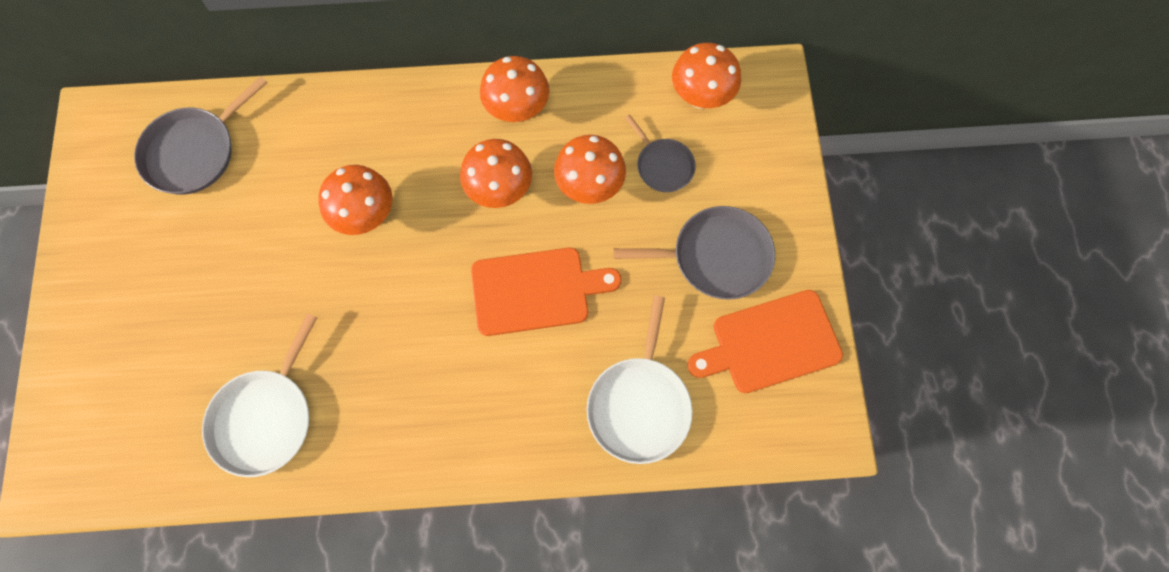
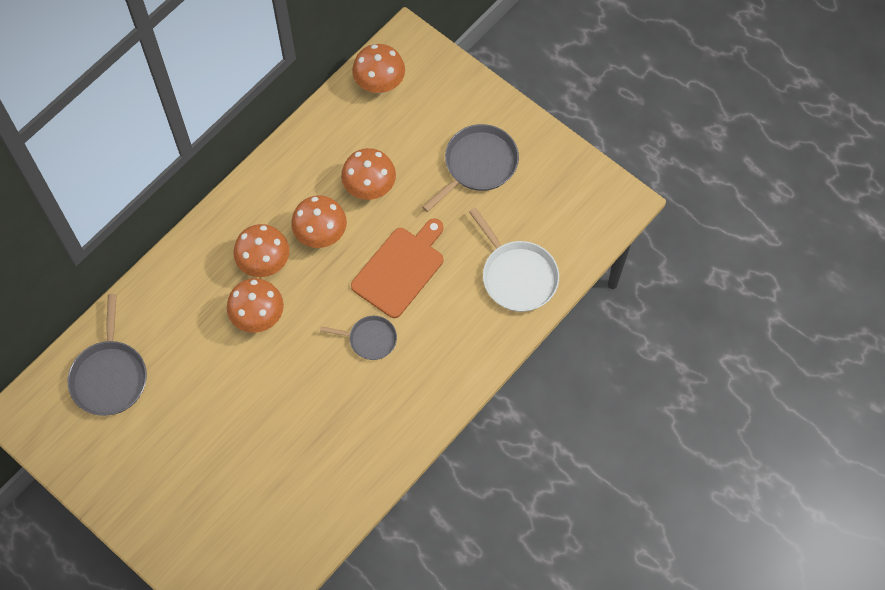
camera: 45 degrees left, 5 degrees down
white pan [202,313,317,477] -> none
orange mushroom [480,56,549,122] -> orange mushroom moved to [233,224,290,277]
grey pan [625,114,696,192] -> grey pan moved to [320,316,397,360]
orange cutting board [687,290,843,393] -> none

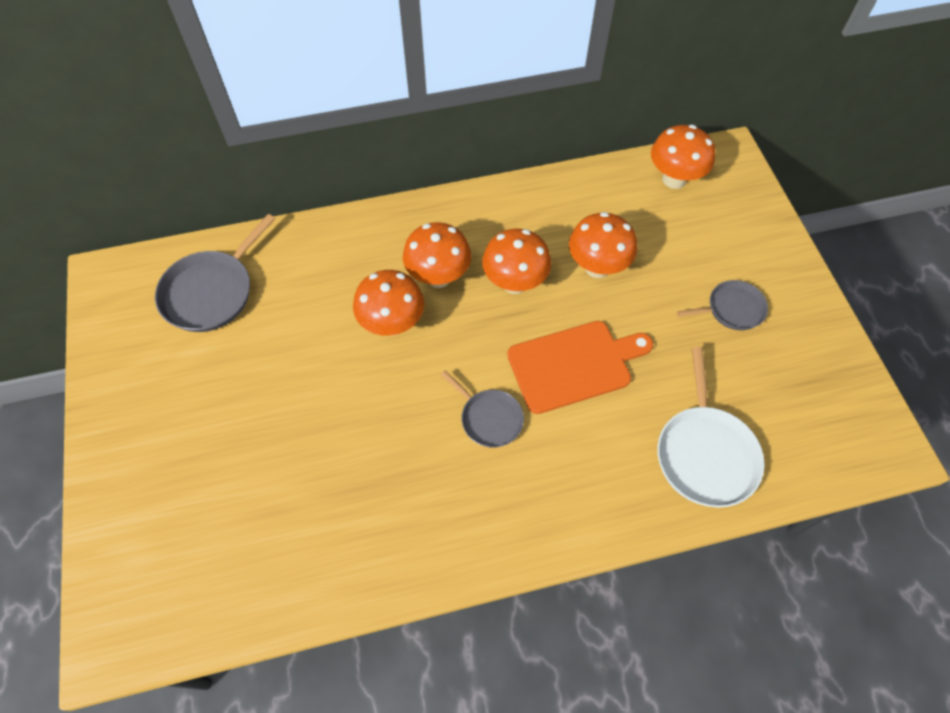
camera: 35 degrees right, 5 degrees down
grey pan [422,124,519,212] -> grey pan [677,280,768,330], size x0.61

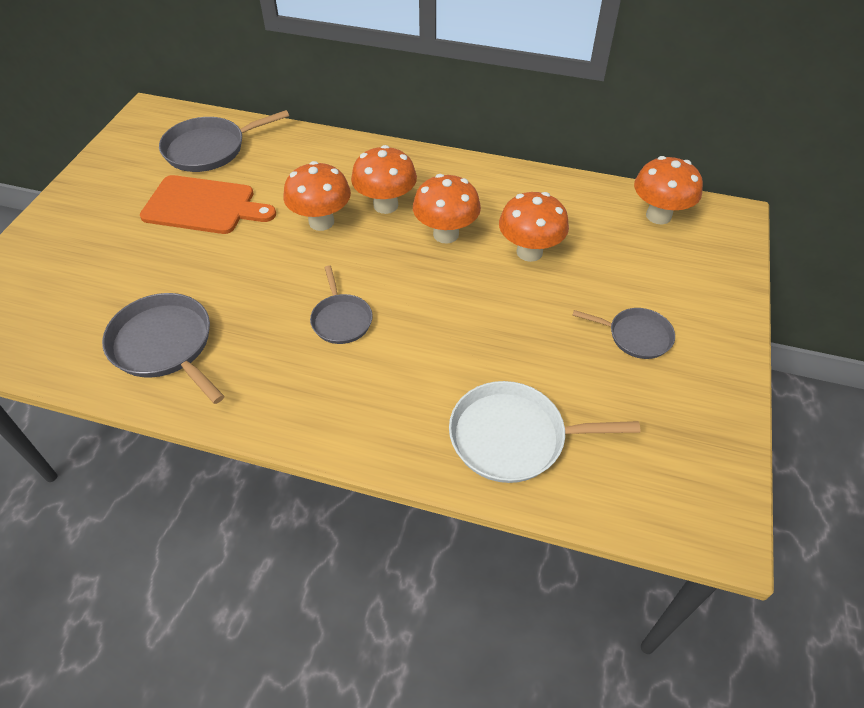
camera: 30 degrees right, 10 degrees down
orange cutting board [507,321,653,414] -> orange cutting board moved to [140,175,276,234]
white pan [657,347,765,508] -> white pan turned 60 degrees clockwise [449,381,640,483]
none -> grey pan [102,293,224,404]

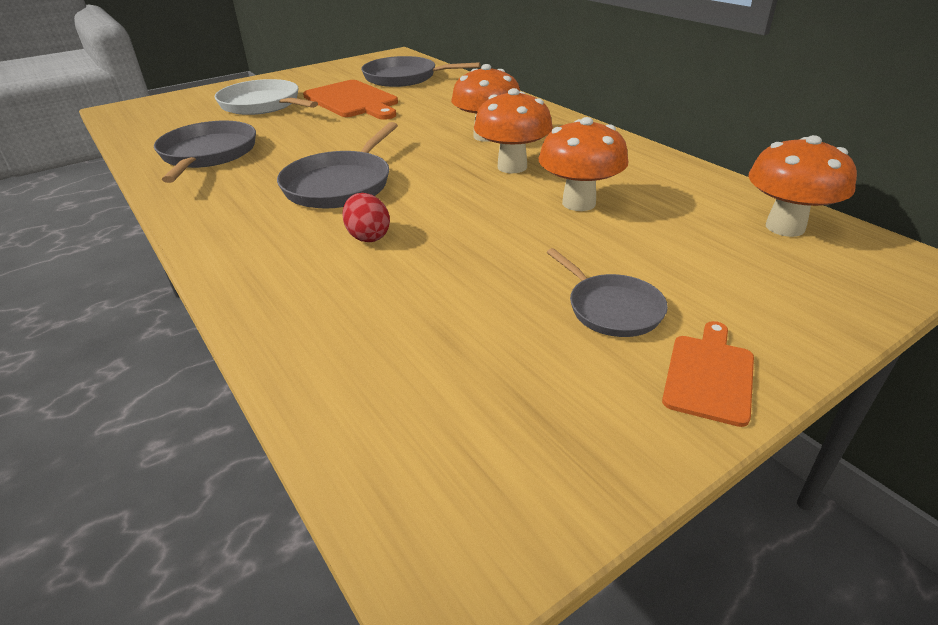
camera: 40 degrees right, 15 degrees down
orange mushroom [283,161,351,231] -> none
grey pan [310,266,373,344] -> grey pan [277,122,398,209], size x1.63
white pan [449,381,640,483] -> white pan moved to [215,79,318,115]
none -> red egg [342,193,390,242]
none -> orange cutting board [662,321,754,427]

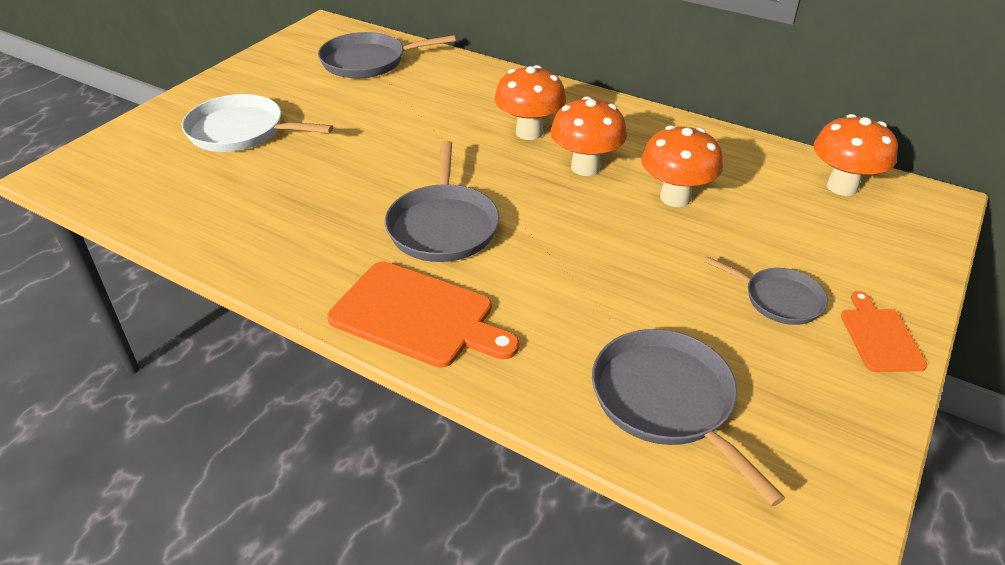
camera: 25 degrees left, 5 degrees up
grey pan [154,120,256,183] -> grey pan moved to [592,329,785,506]
orange cutting board [303,80,398,120] -> orange cutting board moved to [327,261,519,368]
red egg [342,193,390,242] -> none

